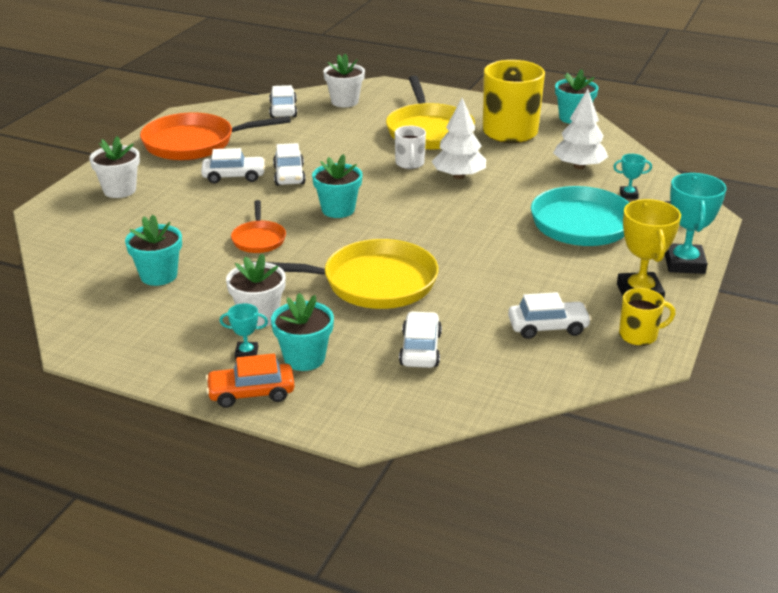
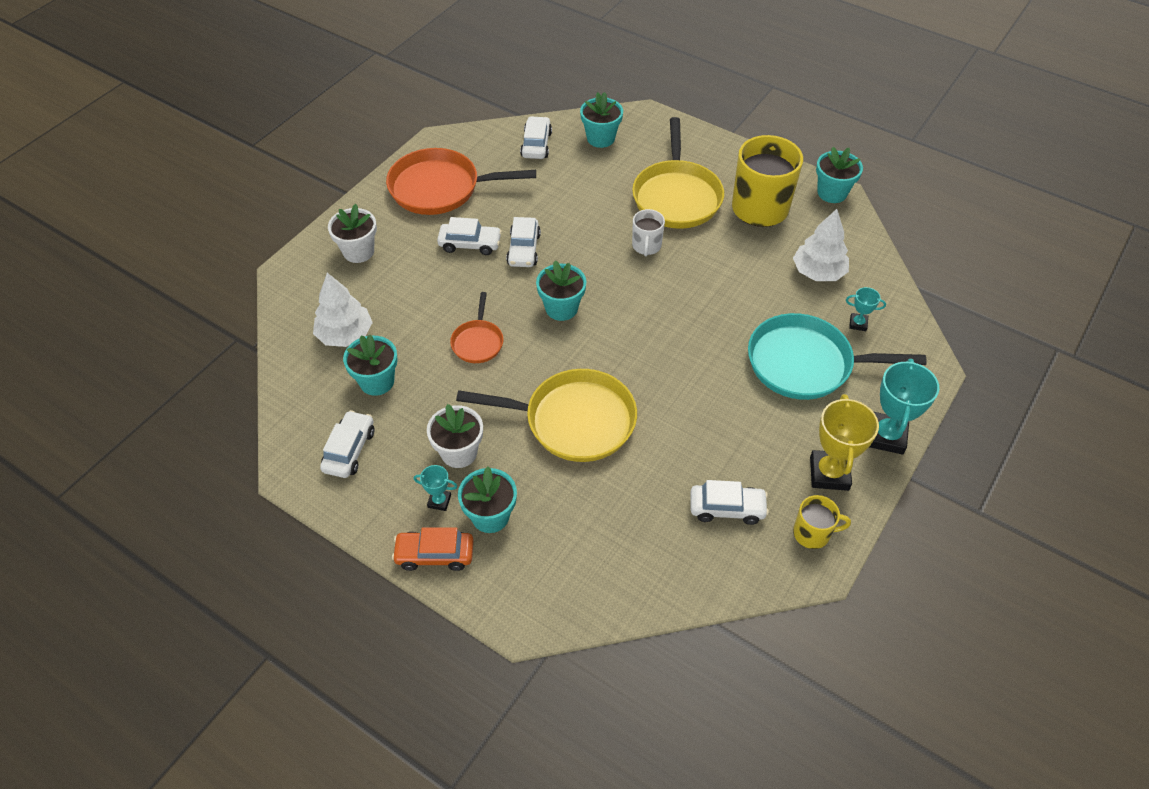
camera: 10 degrees right, 20 degrees up
white flower pot [323,54,365,107] -> turquoise flower pot [580,92,623,148]
white car [399,311,442,368] -> white car moved to [320,410,375,478]
white tree [432,98,486,179] -> white tree moved to [313,273,373,347]

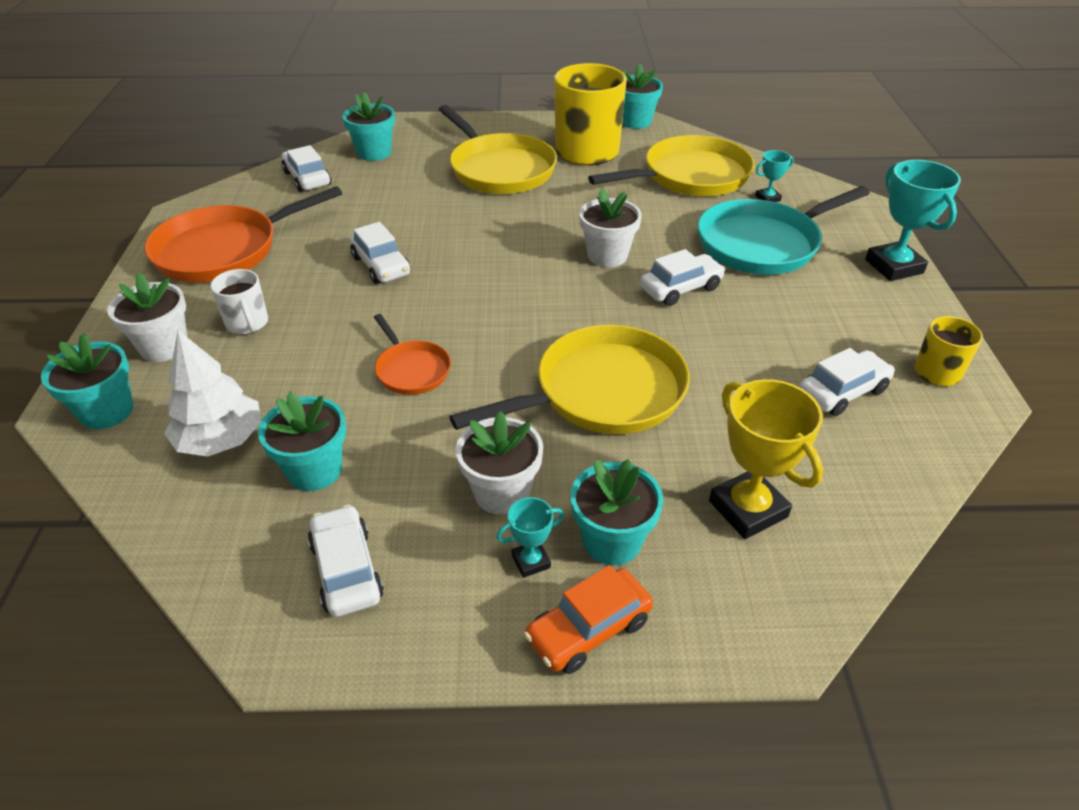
camera: 35 degrees left, 10 degrees down
white car [437,217,502,255] -> white car moved to [640,249,725,306]
turquoise flower pot [536,260,586,321] -> turquoise flower pot moved to [41,333,133,429]
white mug [632,209,665,256] -> white mug moved to [210,269,268,335]
white tree [793,209,849,281] -> yellow pan [588,135,755,196]
yellow trophy [810,394,879,491] -> yellow trophy moved to [709,379,823,539]
none -> white flower pot [579,188,642,267]

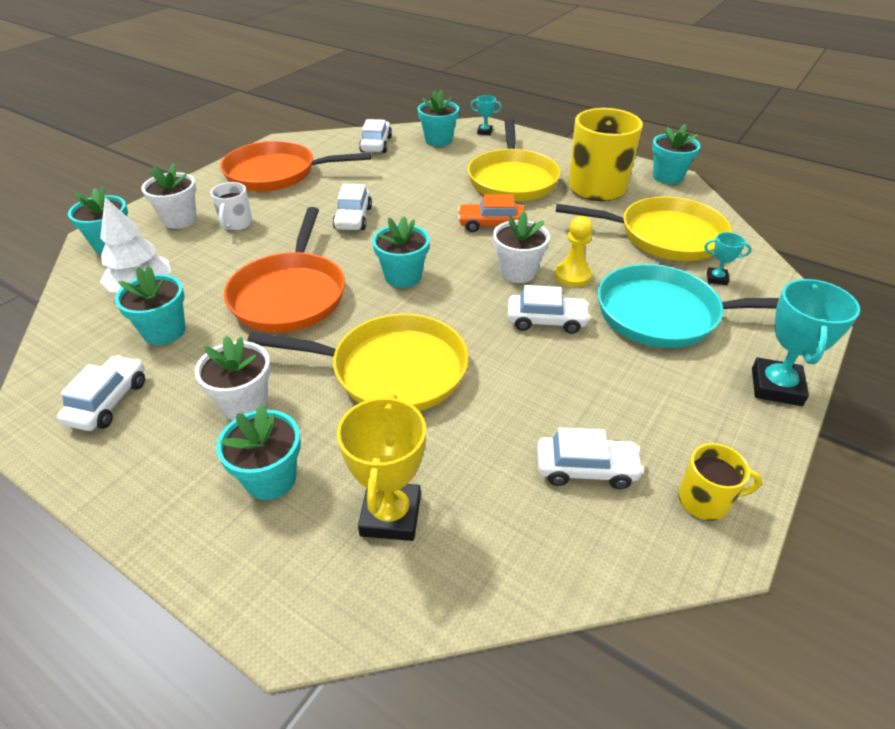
camera: 35 degrees right, 0 degrees up
orange pan [374,314,451,395] -> orange pan [224,207,345,333], size x1.94
turquoise trophy [496,497,564,578] -> turquoise trophy moved to [470,95,502,135]
orange car [524,565,653,674] -> orange car moved to [458,194,525,232]
none -> turquoise flower pot [372,216,430,288]
none -> yellow pawn [555,216,593,287]

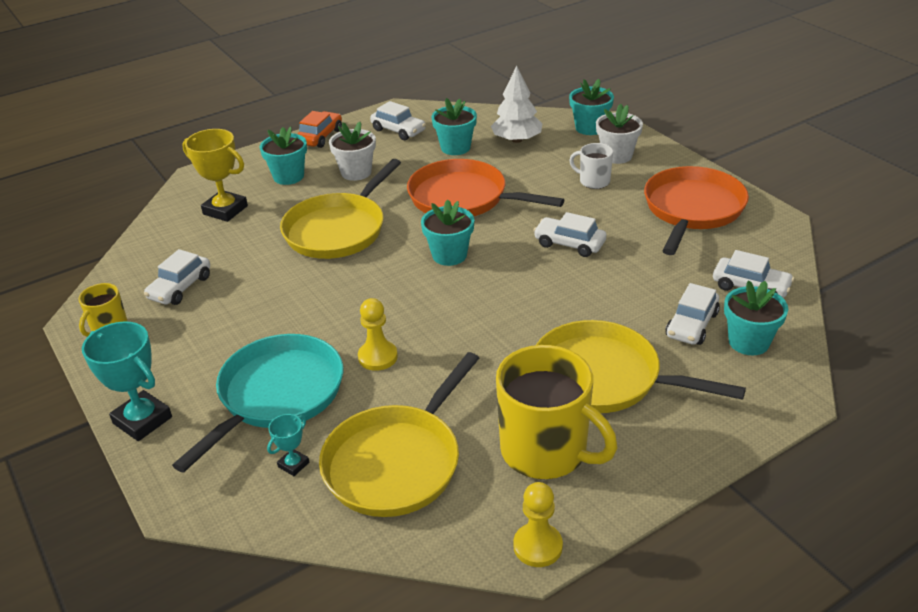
camera: 115 degrees right, 5 degrees down
orange car [458,194,525,232] -> orange car moved to [298,111,342,148]
turquoise trophy [470,95,502,135] -> none
white flower pot [493,211,550,283] -> none
white car [508,285,591,334] -> white car moved to [665,283,720,345]
turquoise flower pot [652,124,701,184] -> yellow pawn [513,482,563,567]

